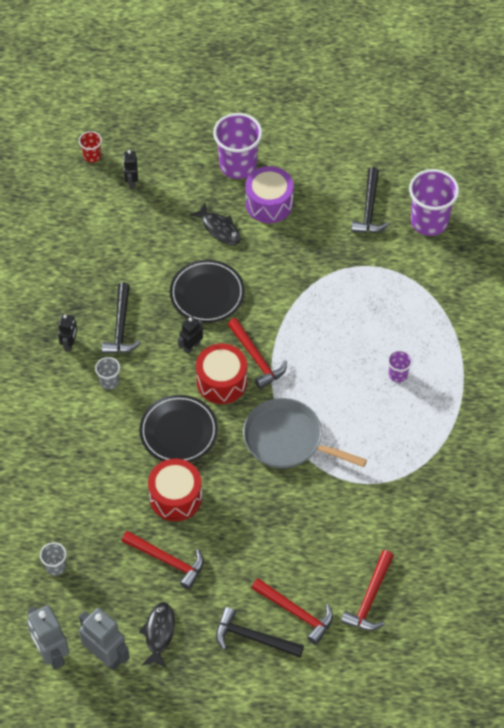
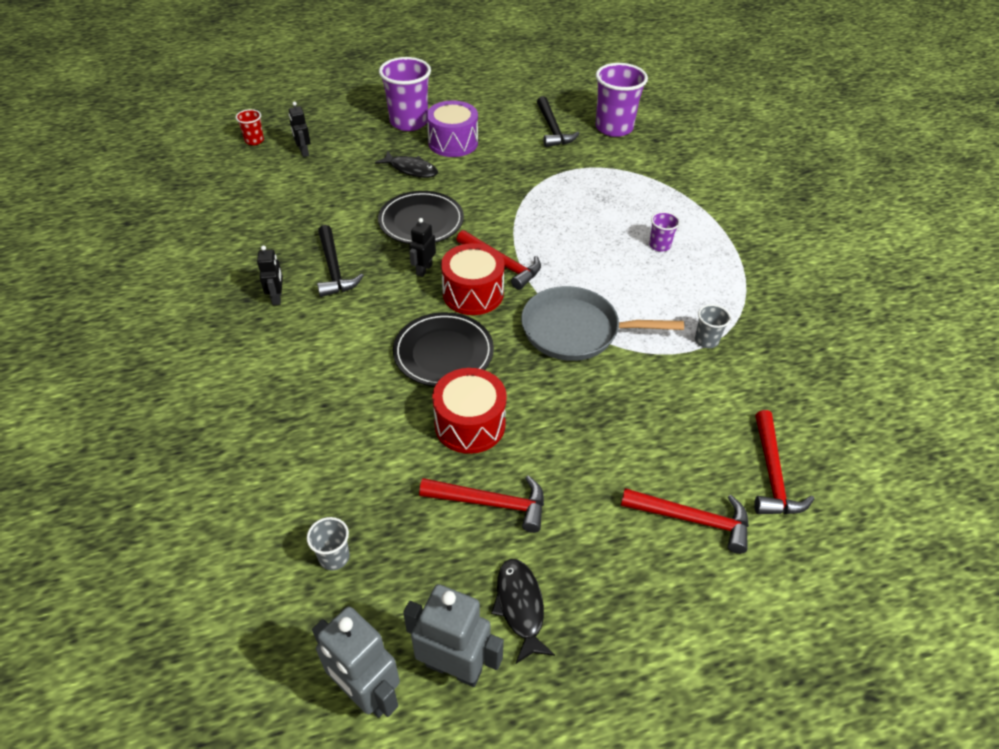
camera: 20 degrees left, 10 degrees down
grey cup [95,357,120,390] -> grey cup moved to [695,304,731,348]
black hammer [216,607,304,657] -> none

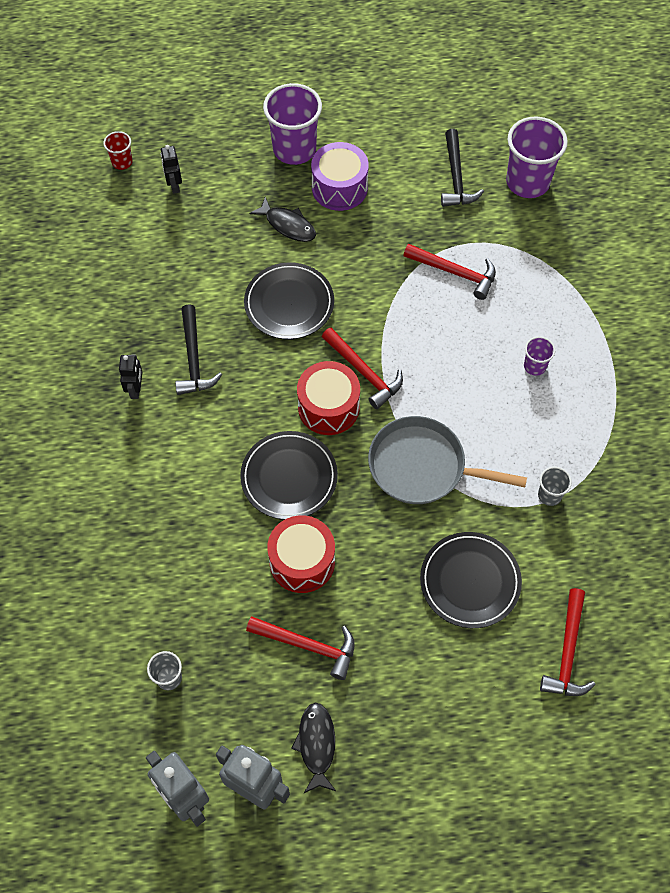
camera: 10 degrees right, 15 degrees up
black robot [409,218,436,277] -> none
red hammer [621,488,749,554] -> red hammer moved to [404,244,496,300]
none -> black plate [420,532,522,628]

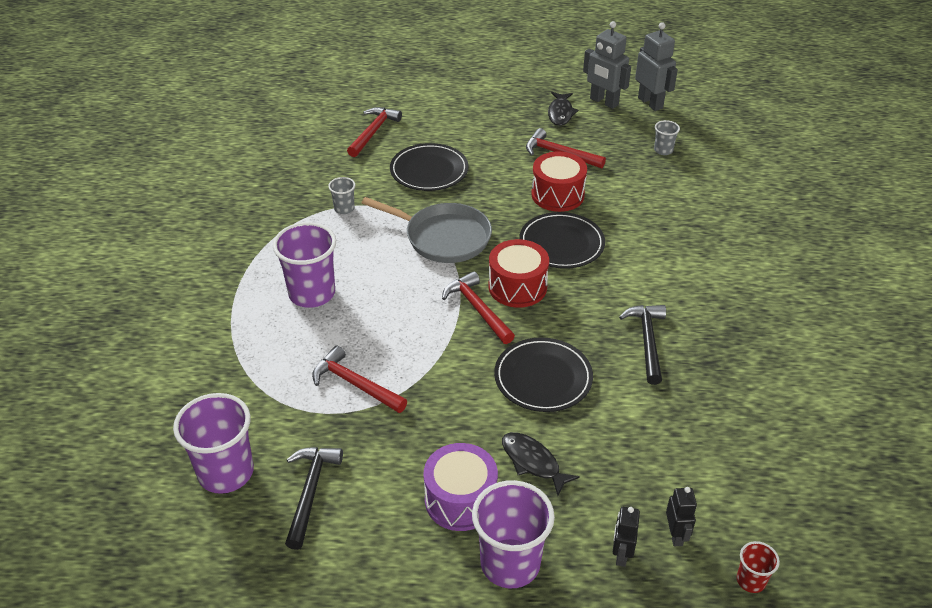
camera: 170 degrees left, 20 degrees down
black robot [119,355,142,399] -> black robot moved to [613,507,640,567]
purple cup [524,336,555,376] -> purple cup [273,222,336,308], size x2.08

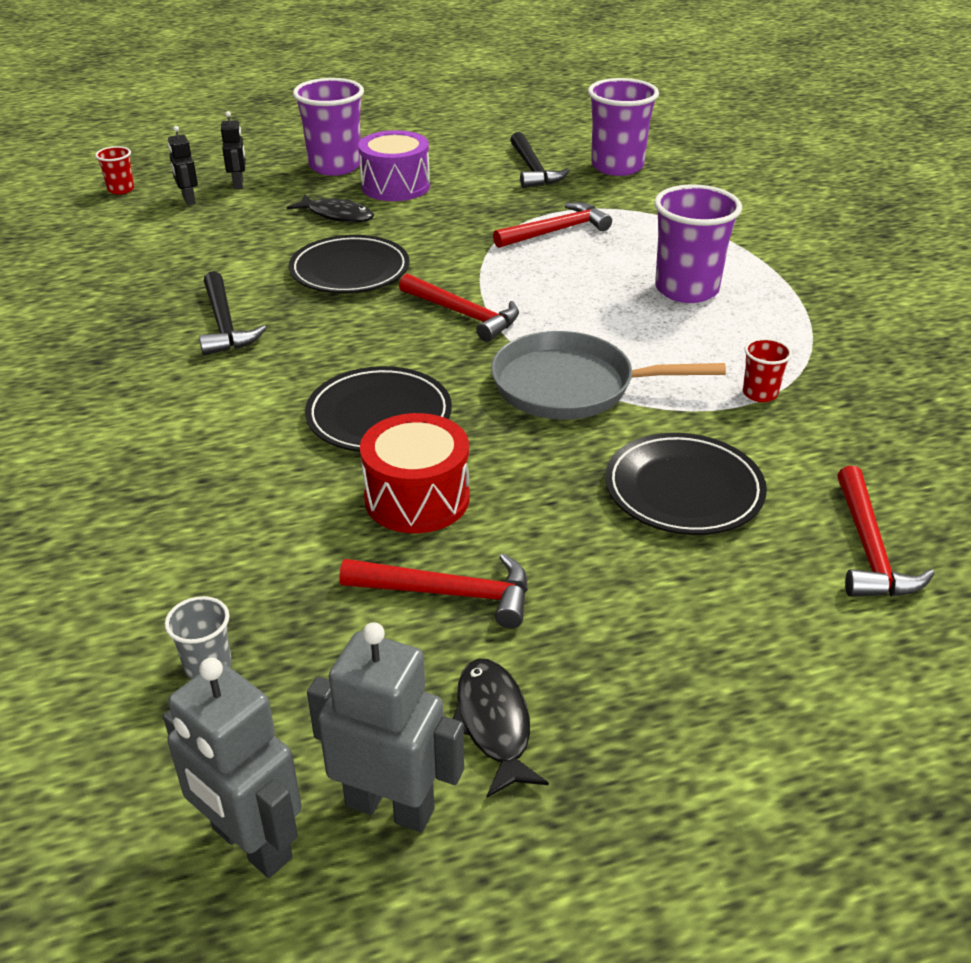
camera: 160 degrees right, 5 degrees down
red hammer [312,346,407,413] -> red hammer turned 45 degrees counterclockwise [493,202,612,248]
grey cup [328,177,355,214] -> red cup [743,338,792,402]
red drum [489,239,549,308] -> none

